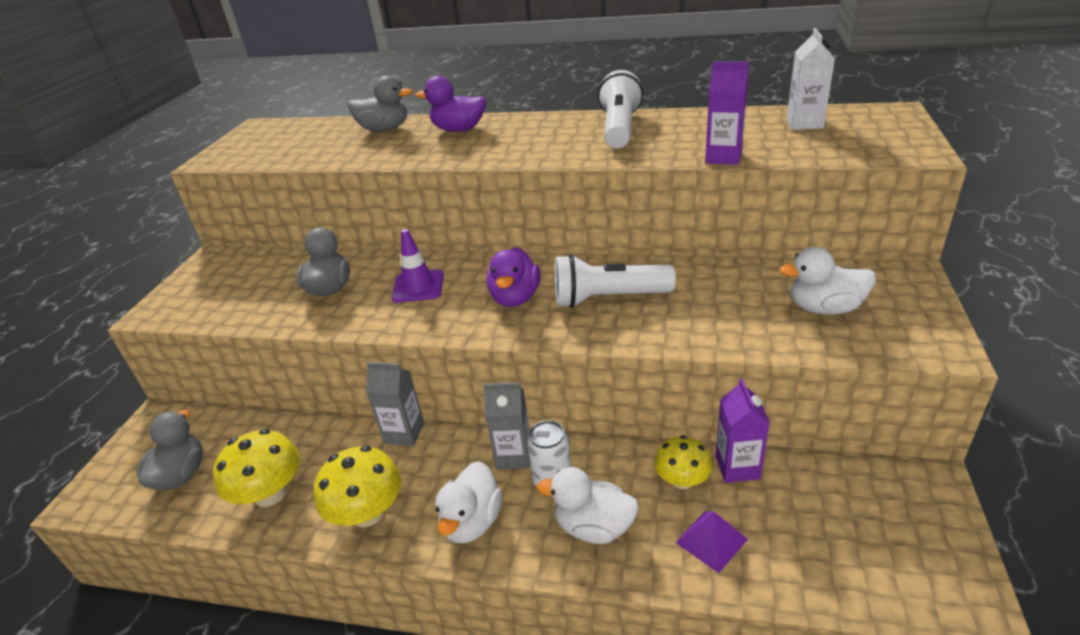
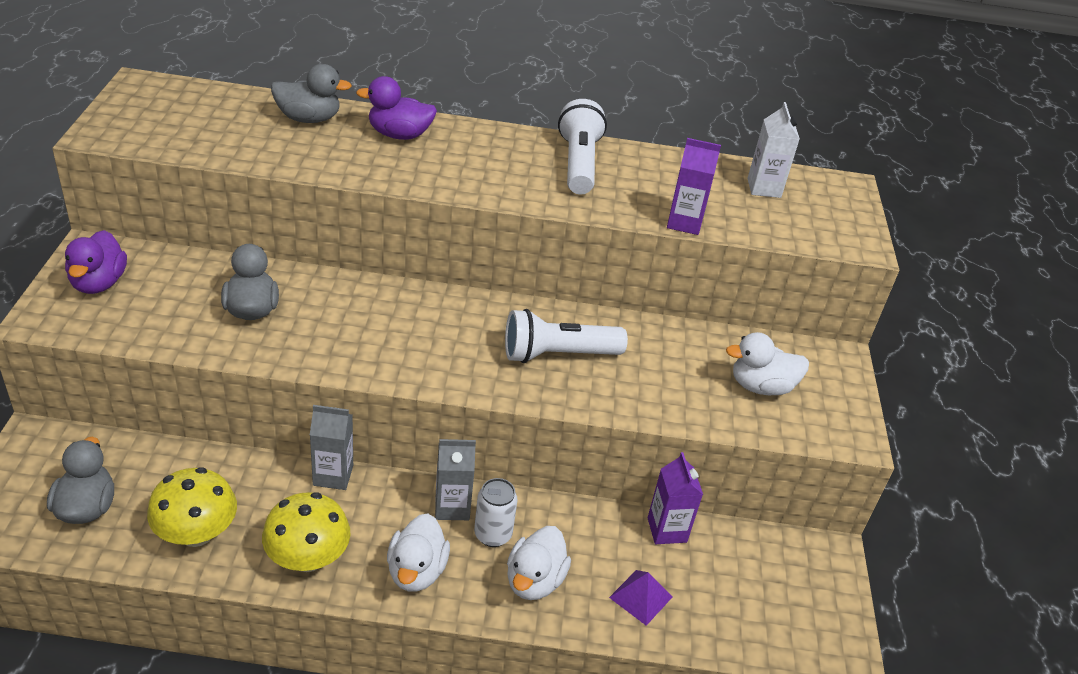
camera: 15 degrees left, 5 degrees up
purple traffic cone [392,229,444,303] -> none
purple duck [486,247,540,307] -> purple duck moved to [65,230,127,294]
white duck [537,467,639,544] -> white duck turned 75 degrees counterclockwise [507,526,571,600]
yellow mushroom [654,435,712,489] -> none

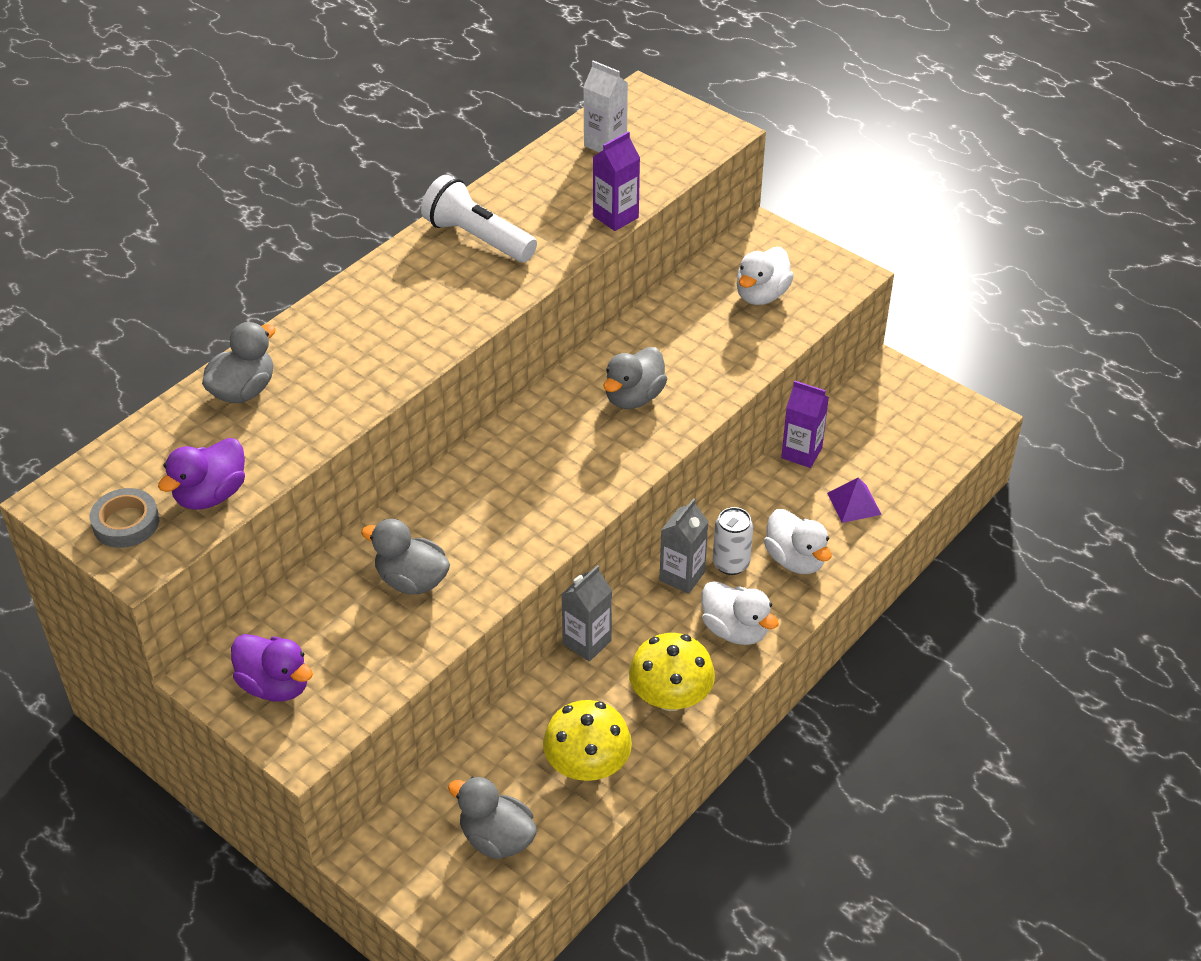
camera: 50 degrees left, 5 degrees up
purple duck [356,76,437,140] -> purple duck moved to [158,438,245,510]
white flashlight [505,309,628,363] -> grey duck [604,347,667,409]
none -> grey tape [90,488,159,548]

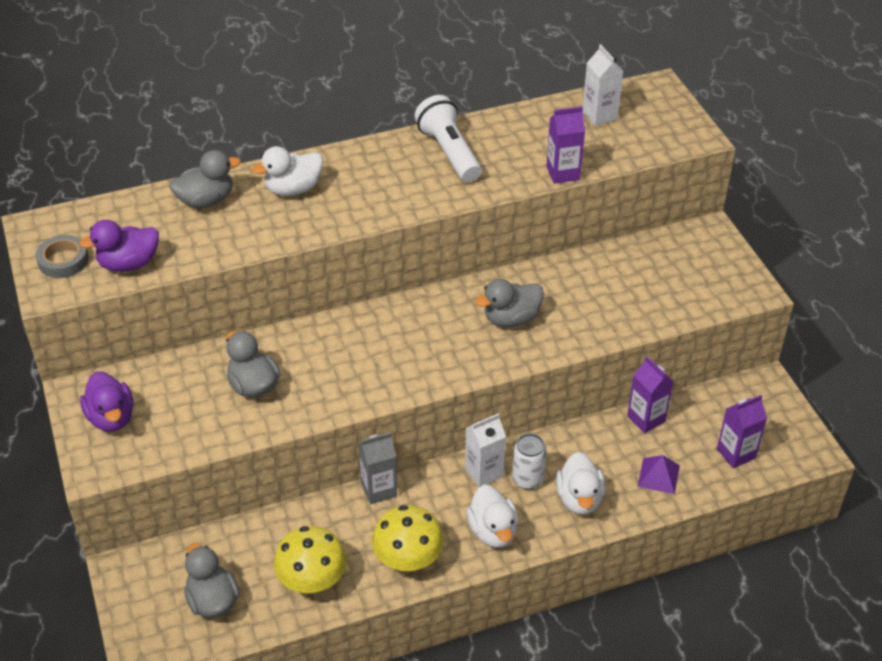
camera: 30 degrees right, 0 degrees up
grey carton [659,498,709,594] -> white carton [465,413,506,487]
white duck [737,247,794,305] -> white duck moved to [252,146,323,196]
none -> purple carton [717,395,767,468]

